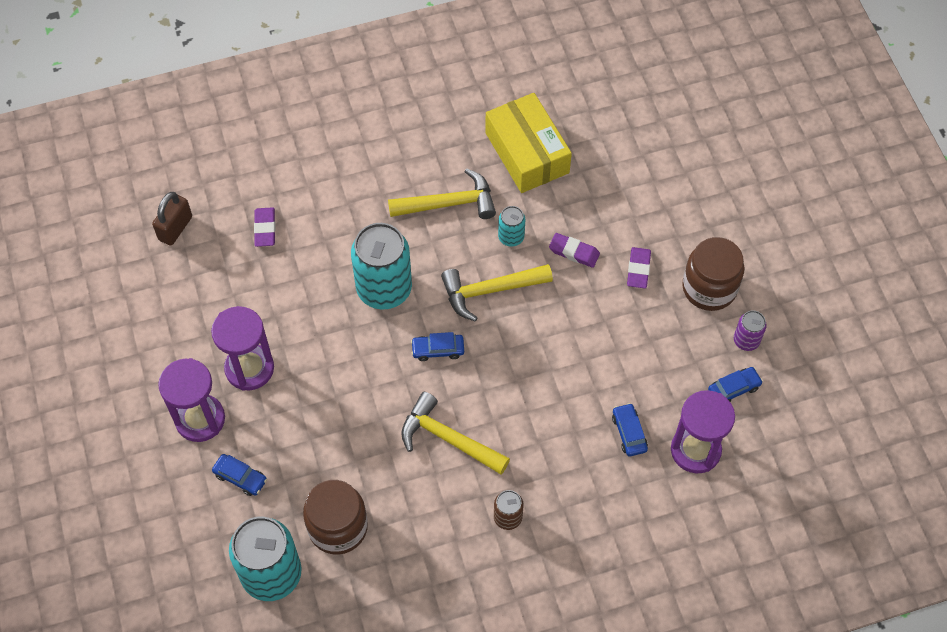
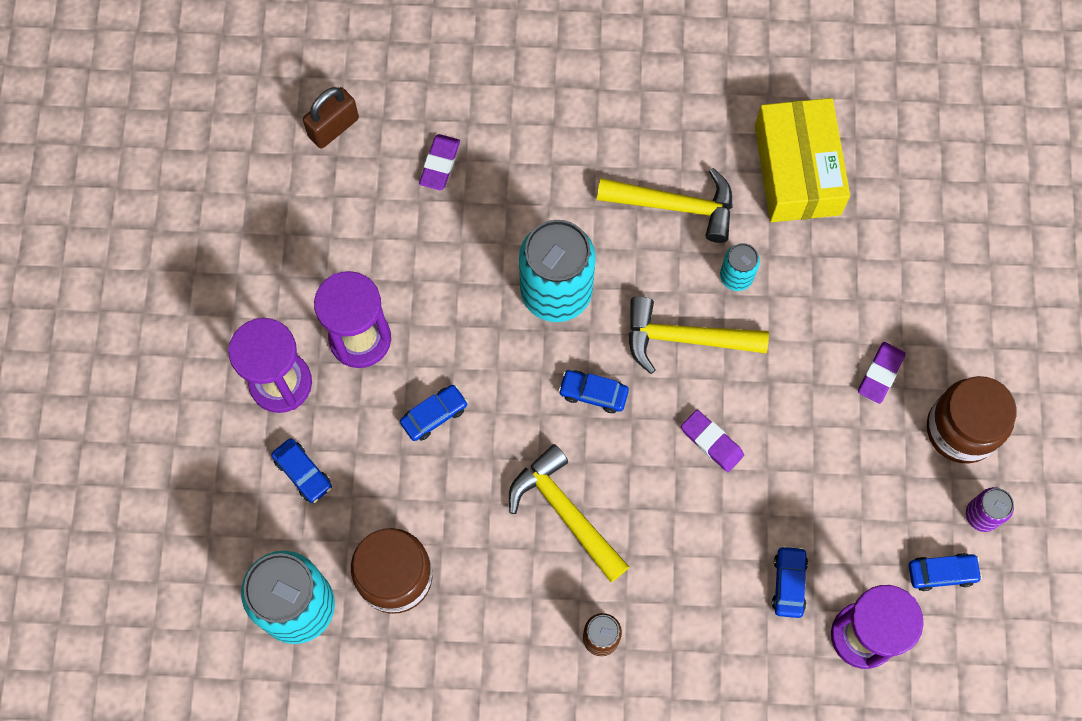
camera: 20 degrees right, 10 degrees up
purple eraser [549,233,600,268] -> purple eraser moved to [681,410,744,472]
none -> blue car [400,385,468,441]

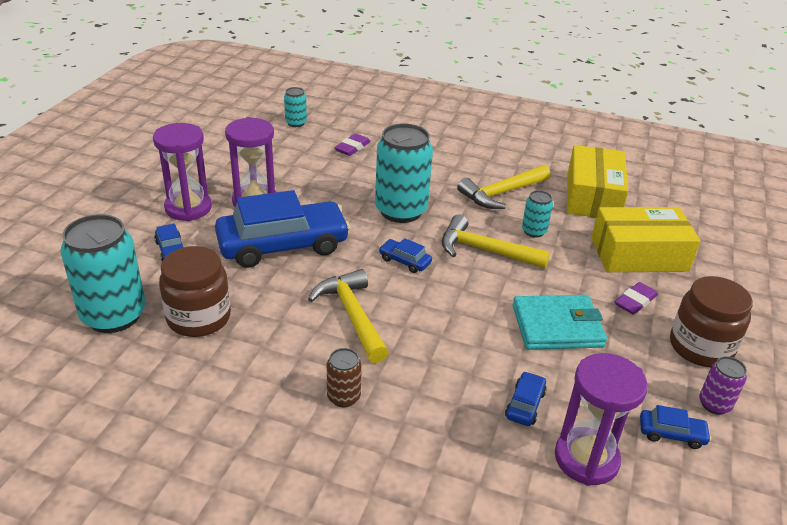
camera: 15 degrees right, 35 degrees down
brown padlock [303,87,359,149] -> turquoise can [284,87,307,127]
blue car [400,385,468,441] -> blue car [215,190,350,268], size x2.46
yellow hammer [597,168,733,243] -> yellow hammer turned 120 degrees clockwise [457,165,550,209]
purple eraser [681,410,744,472] -> none
none -> turquoise wallet [513,295,607,350]
none -> yellow box [591,207,700,272]

